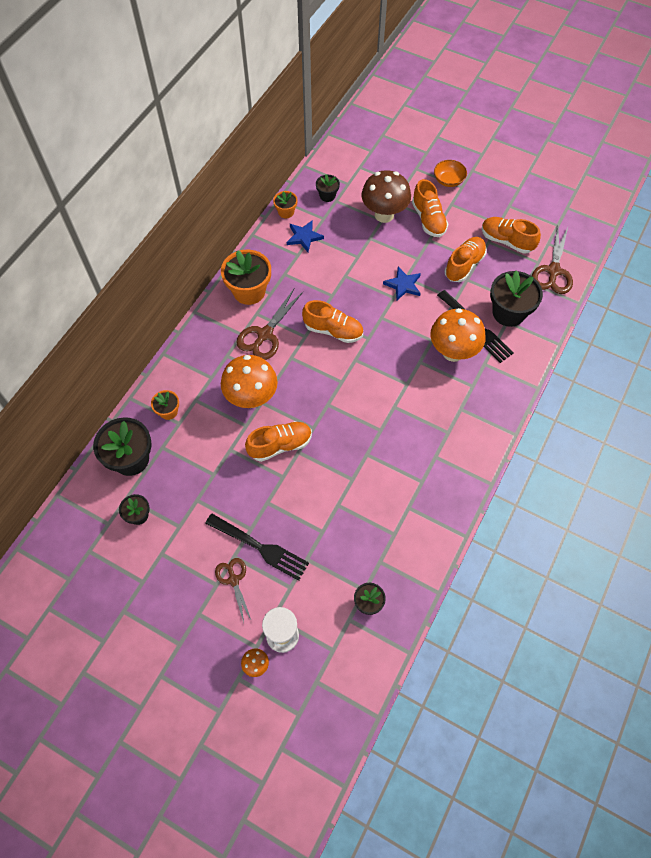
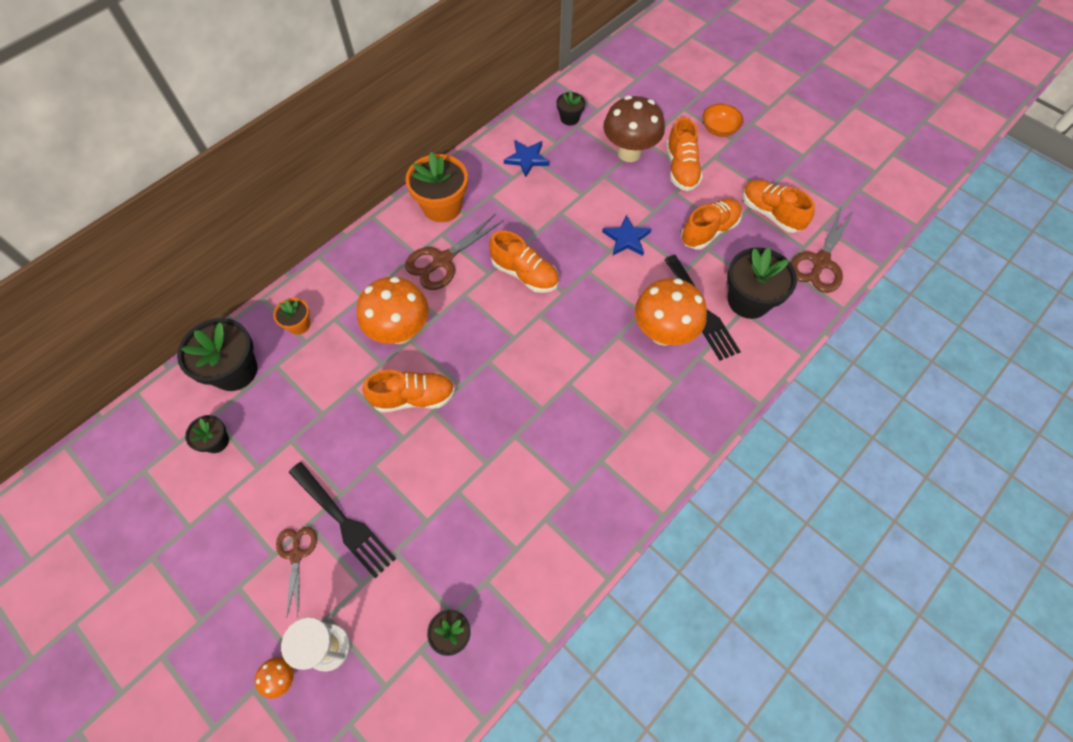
camera: 15 degrees right, 0 degrees up
orange flower pot [273,191,298,218] -> none

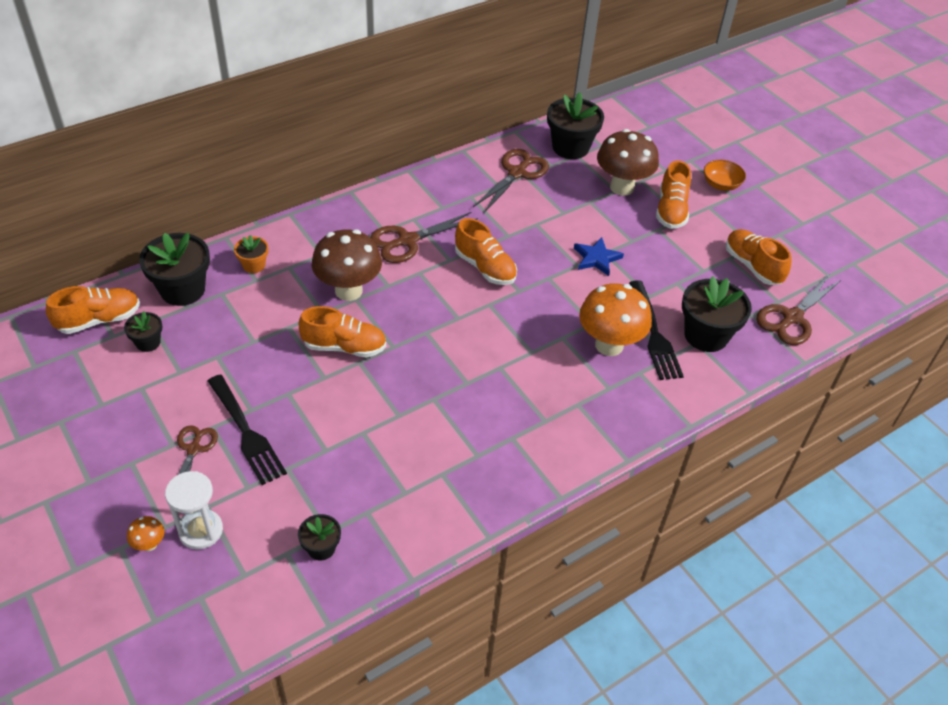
camera: 10 degrees right, 15 degrees down
orange mushroom [357,277,429,344] -> brown mushroom [312,229,382,301]
orange flower pot [406,152,468,222] -> none
blue star [504,140,550,177] -> brown scissors [473,149,549,213]
black flower pot [556,91,585,126] -> black flower pot [547,92,604,159], size x1.92
orange shoe [681,198,742,250] -> orange shoe moved to [46,286,140,334]

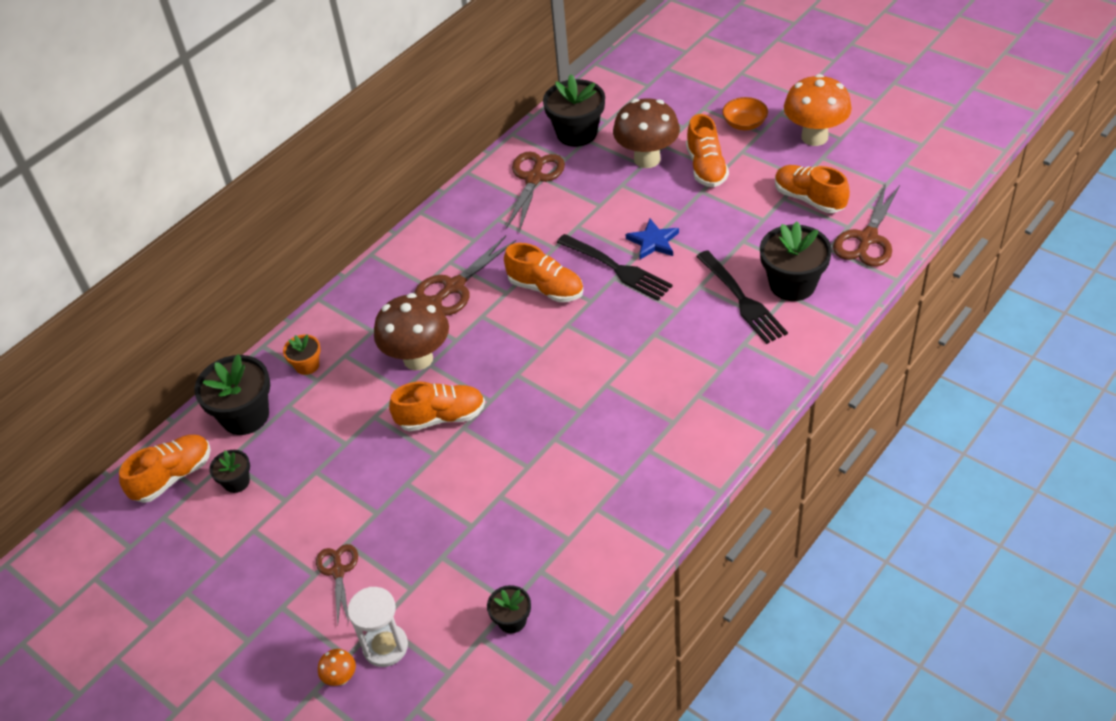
camera: 10 degrees left, 0 degrees up
black fork [208,374,287,485] -> black fork moved to [557,234,673,301]
orange mushroom [579,283,652,356] -> orange mushroom moved to [784,74,852,146]

